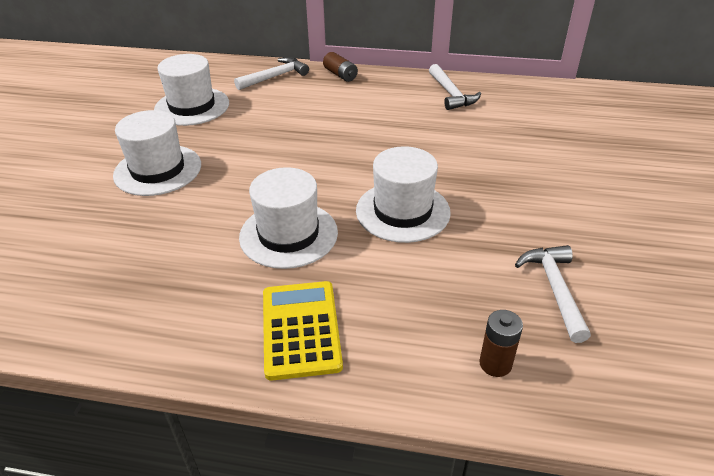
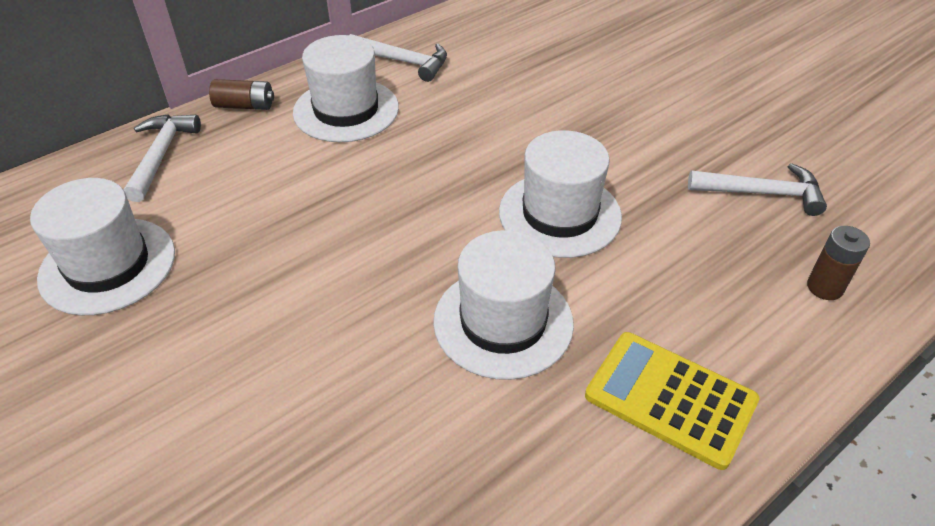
camera: 50 degrees left, 5 degrees up
white hat [113,110,201,196] -> white hat moved to [293,35,399,142]
white hammer [515,245,591,343] -> white hammer turned 150 degrees clockwise [688,163,827,216]

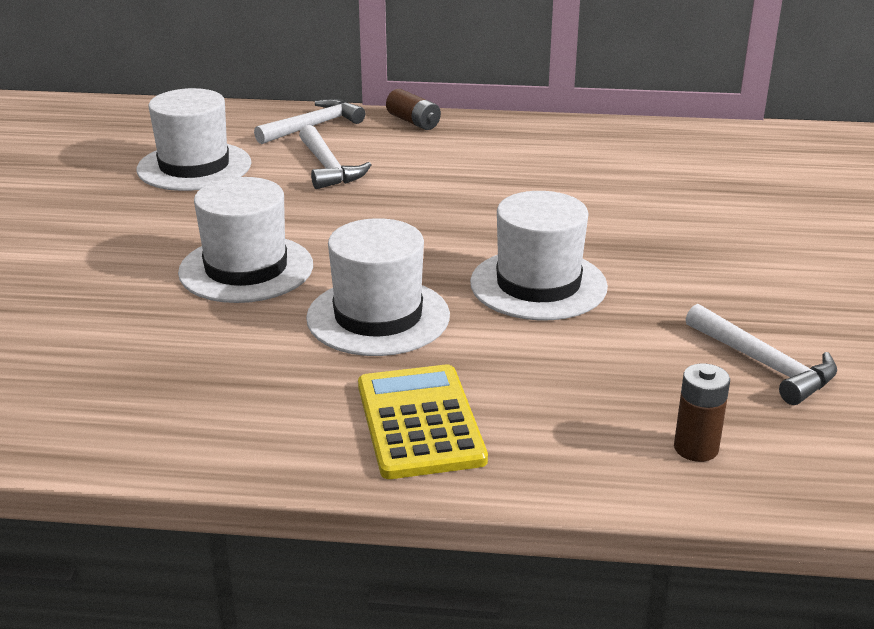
camera: 45 degrees right, 15 degrees down
white hat [293,35,399,142] -> white hat moved to [178,177,313,303]
white hammer [350,34,447,82] -> white hammer moved to [299,125,371,189]

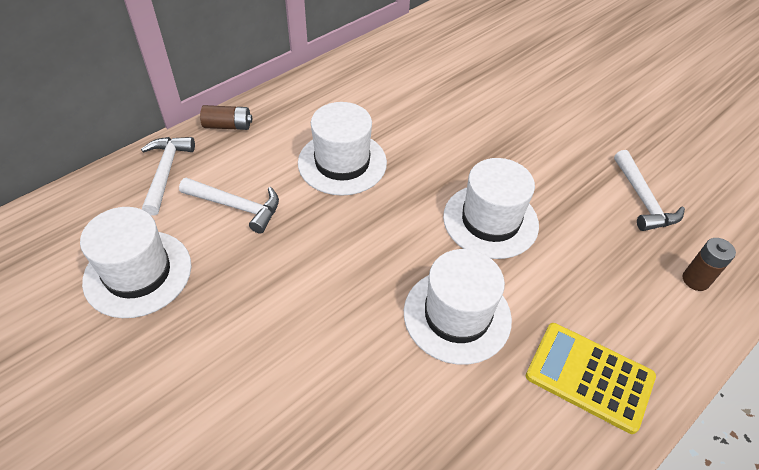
camera: 50 degrees left, 20 degrees up
white hat [178,177,313,303] -> white hat moved to [298,102,387,196]
white hammer [686,304,837,405] -> white hammer turned 75 degrees clockwise [614,150,685,231]

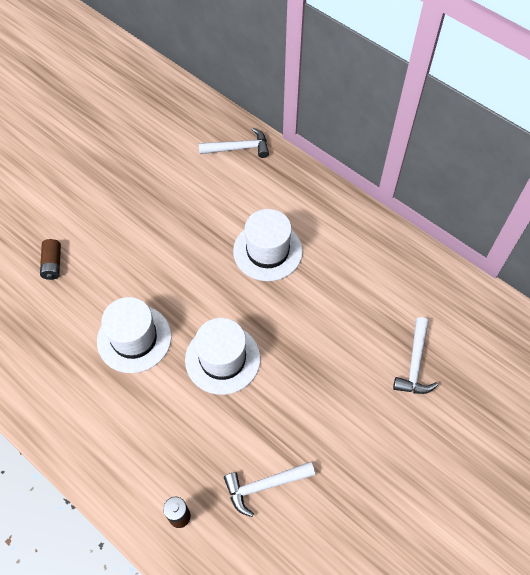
camera: 85 degrees right, 10 degrees up
white hat [80,207,192,318] -> none
white hammer [179,178,279,234] -> white hammer moved to [393,317,438,394]
brown battery [200,105,252,130] -> brown battery moved to [40,239,61,280]
yellow calculator [526,323,656,434] -> none

